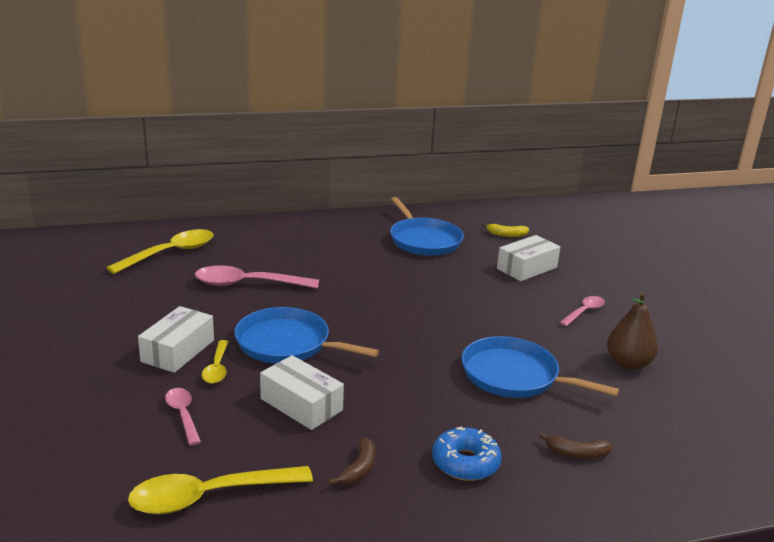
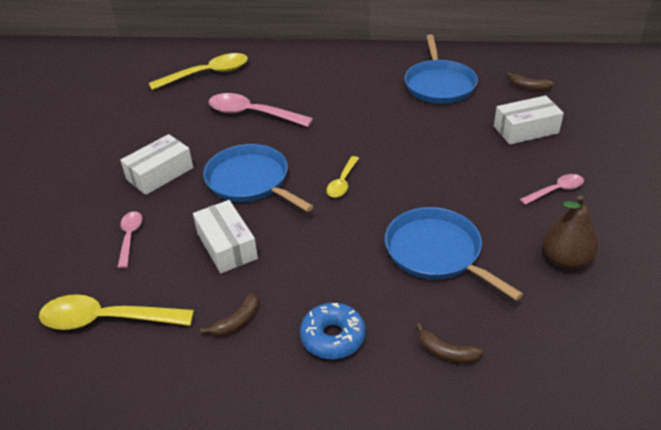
camera: 25 degrees right, 15 degrees up
yellow spoon [202,340,229,384] -> yellow spoon moved to [326,156,359,198]
yellow banana [483,223,529,237] -> brown banana [507,72,554,91]

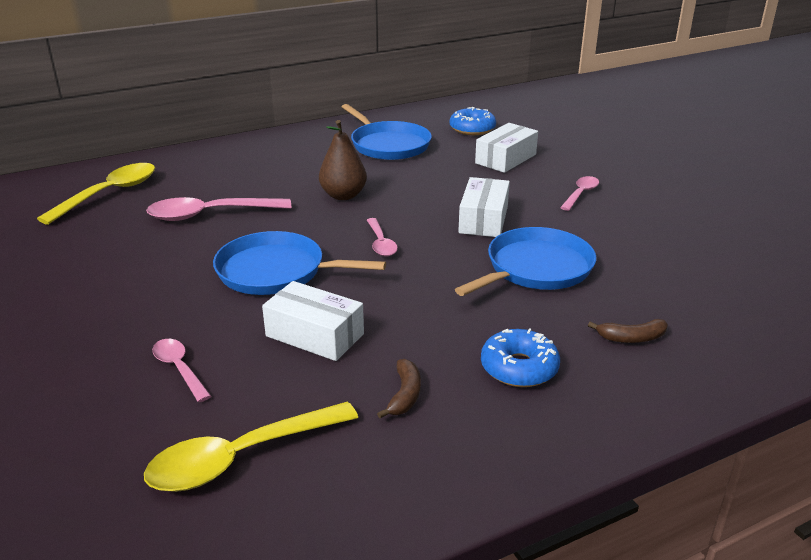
camera: 35 degrees left, 10 degrees down
white box [120,134,193,195] -> white box moved to [458,177,510,237]
yellow spoon [326,156,359,198] -> pink spoon [367,218,398,256]
blue pan [385,207,523,301] -> blue pan turned 120 degrees clockwise [455,227,596,296]
brown banana [507,72,554,91] -> blue donut [450,107,496,135]
brown pear [543,195,598,270] -> brown pear moved to [319,120,367,200]

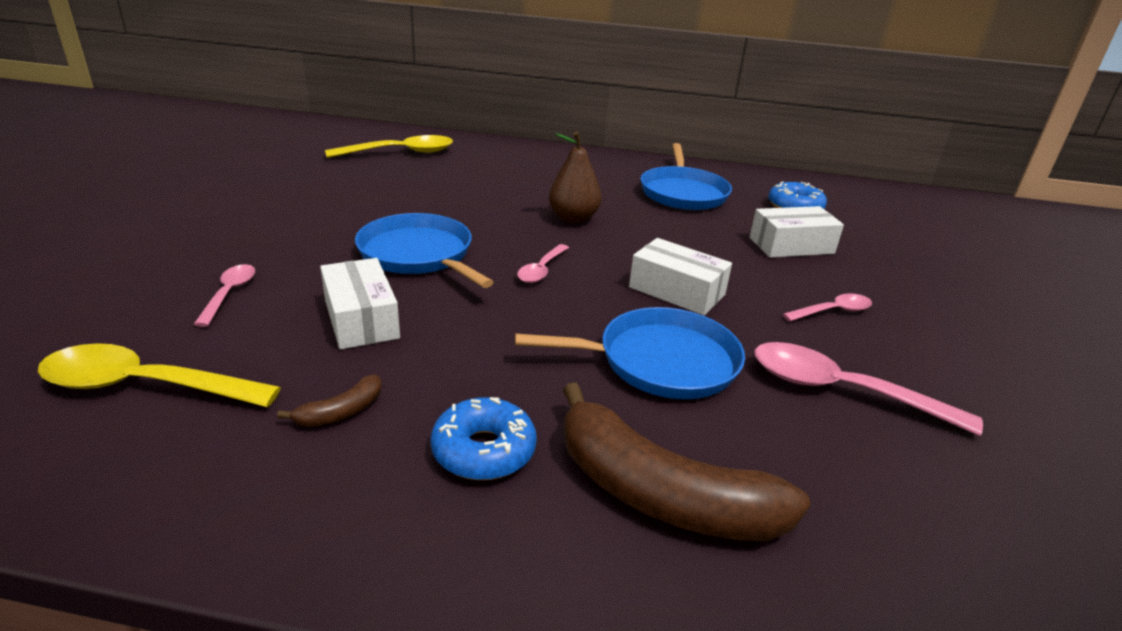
camera: 35 degrees right, 0 degrees up
pink spoon [146,197,291,221] -> pink spoon moved to [755,342,983,436]
white box [458,177,510,237] -> white box turned 75 degrees clockwise [629,238,732,315]
brown banana [588,319,668,343] -> brown banana [563,383,811,541], size x2.37

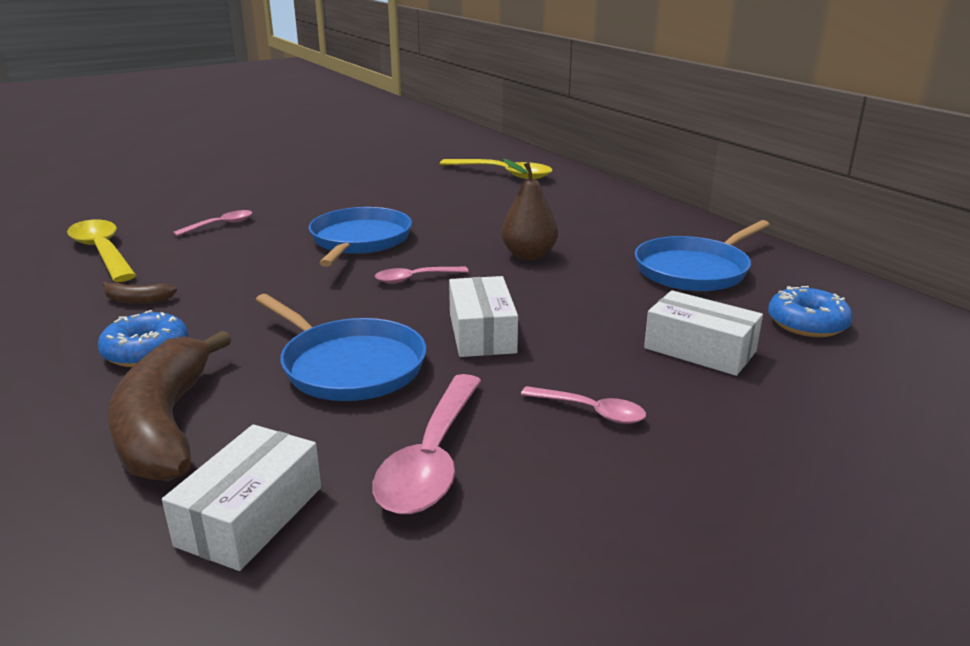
camera: 50 degrees right, 5 degrees down
white box [320,258,400,349] -> white box moved to [162,424,321,571]
pink spoon [755,342,983,436] -> pink spoon turned 150 degrees counterclockwise [372,374,481,514]

